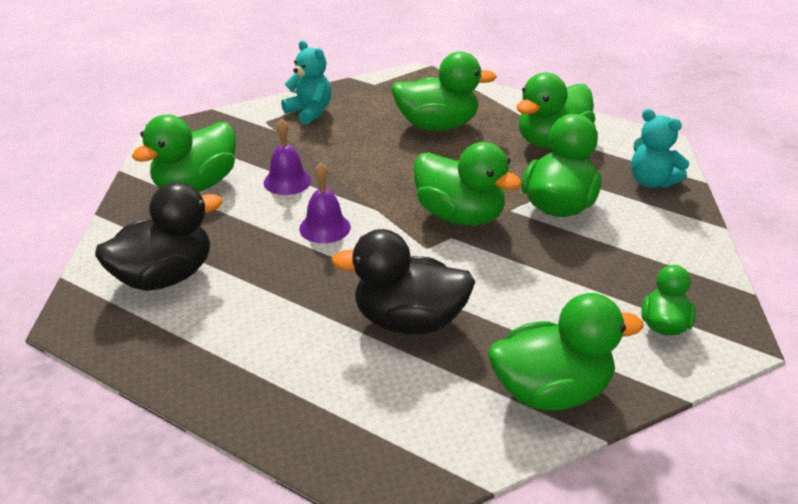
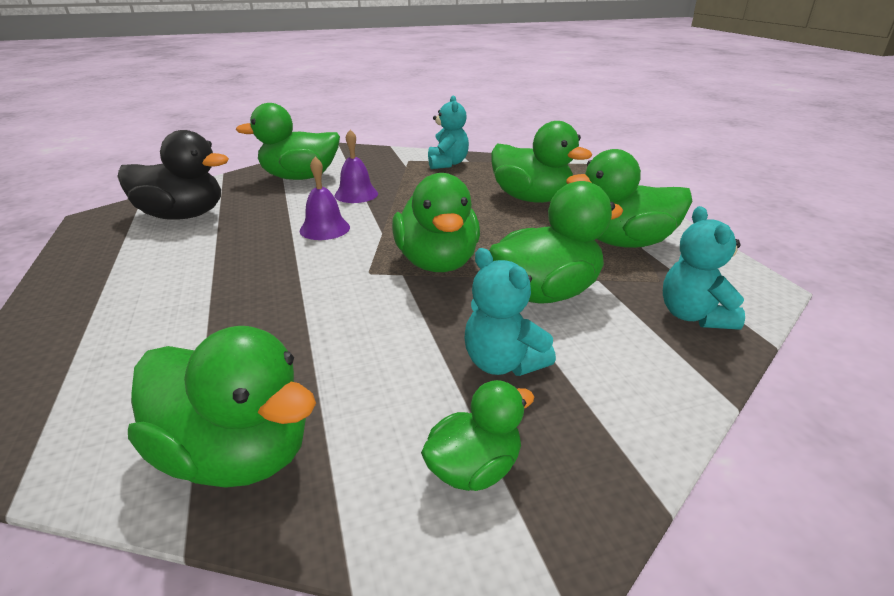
camera: 40 degrees right, 5 degrees down
black duck [331,229,475,334] -> none
none -> turquoise teddy bear [465,248,556,376]

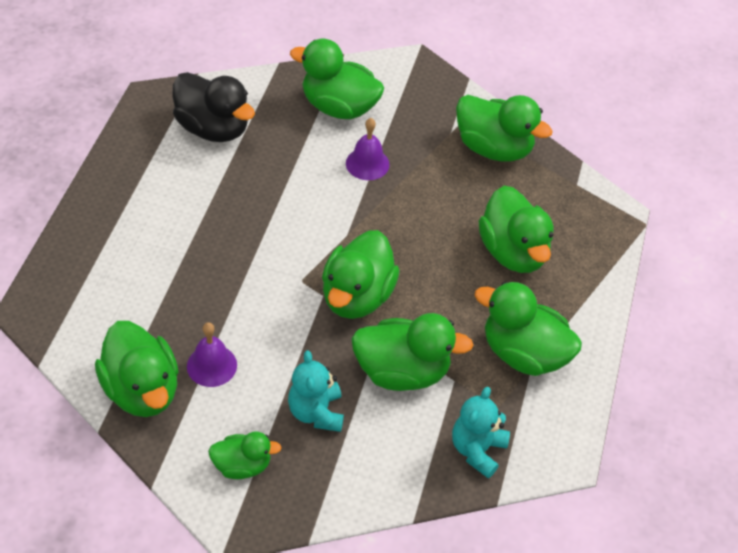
camera: 30 degrees right, 20 degrees up
purple bell [299,157,350,240] -> purple bell moved to [187,322,237,387]
turquoise teddy bear [428,95,469,169] -> green duck [456,95,553,162]

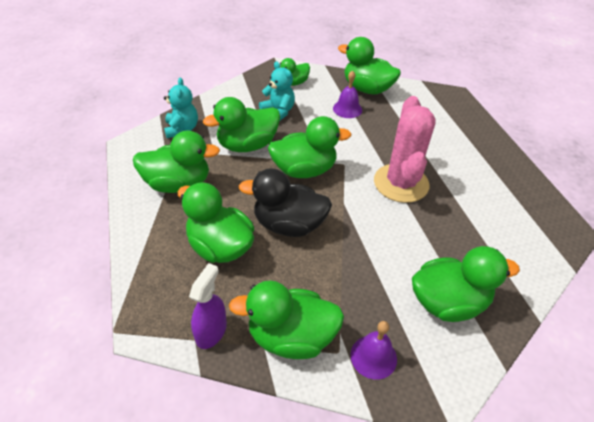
camera: 150 degrees right, 5 degrees down
black duck [172,72,255,142] -> black duck moved to [239,168,332,237]
green duck [322,230,400,319] -> green duck turned 90 degrees clockwise [268,116,351,178]
purple bell [346,118,390,180] -> purple bell moved to [351,321,397,380]
none -> purple spray bottle [189,263,227,349]
none -> pink cactus [374,96,436,203]

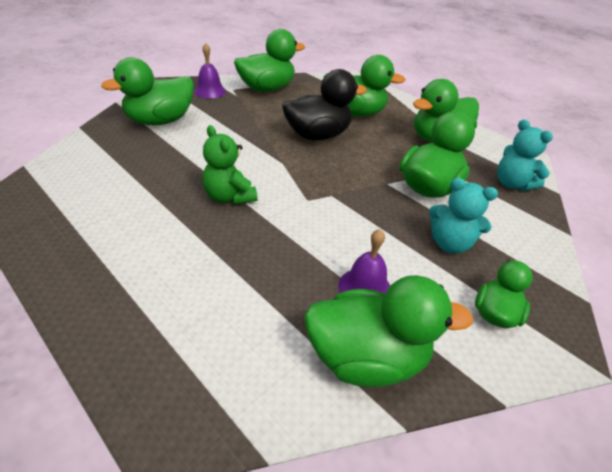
camera: 150 degrees right, 5 degrees down
purple spray bottle [189,263,227,349] -> none
green duck [268,116,351,178] -> none
pink cactus [374,96,436,203] -> green teddy bear [203,125,258,205]

